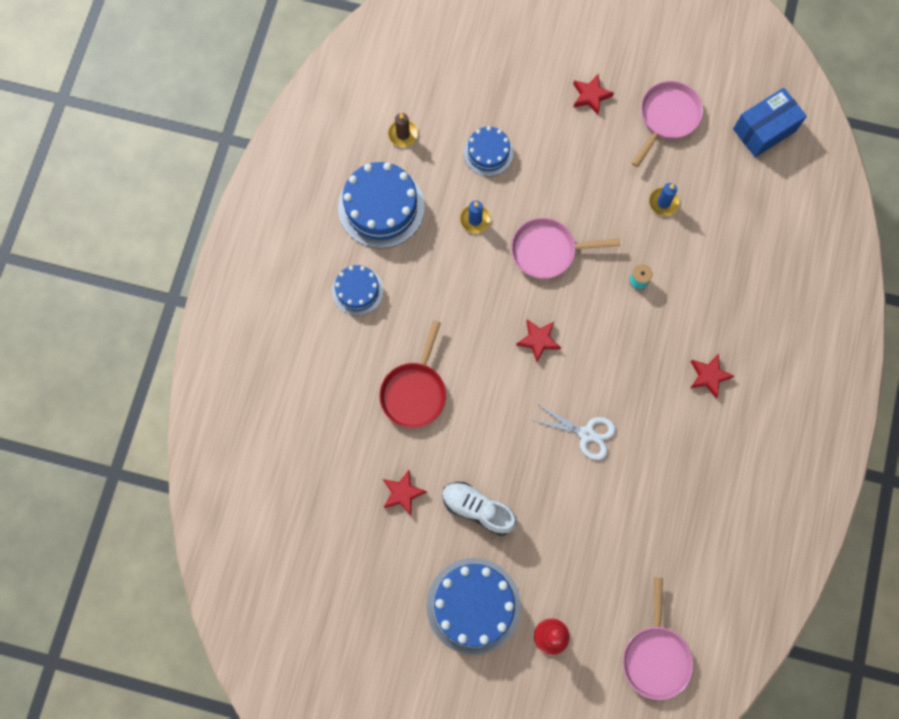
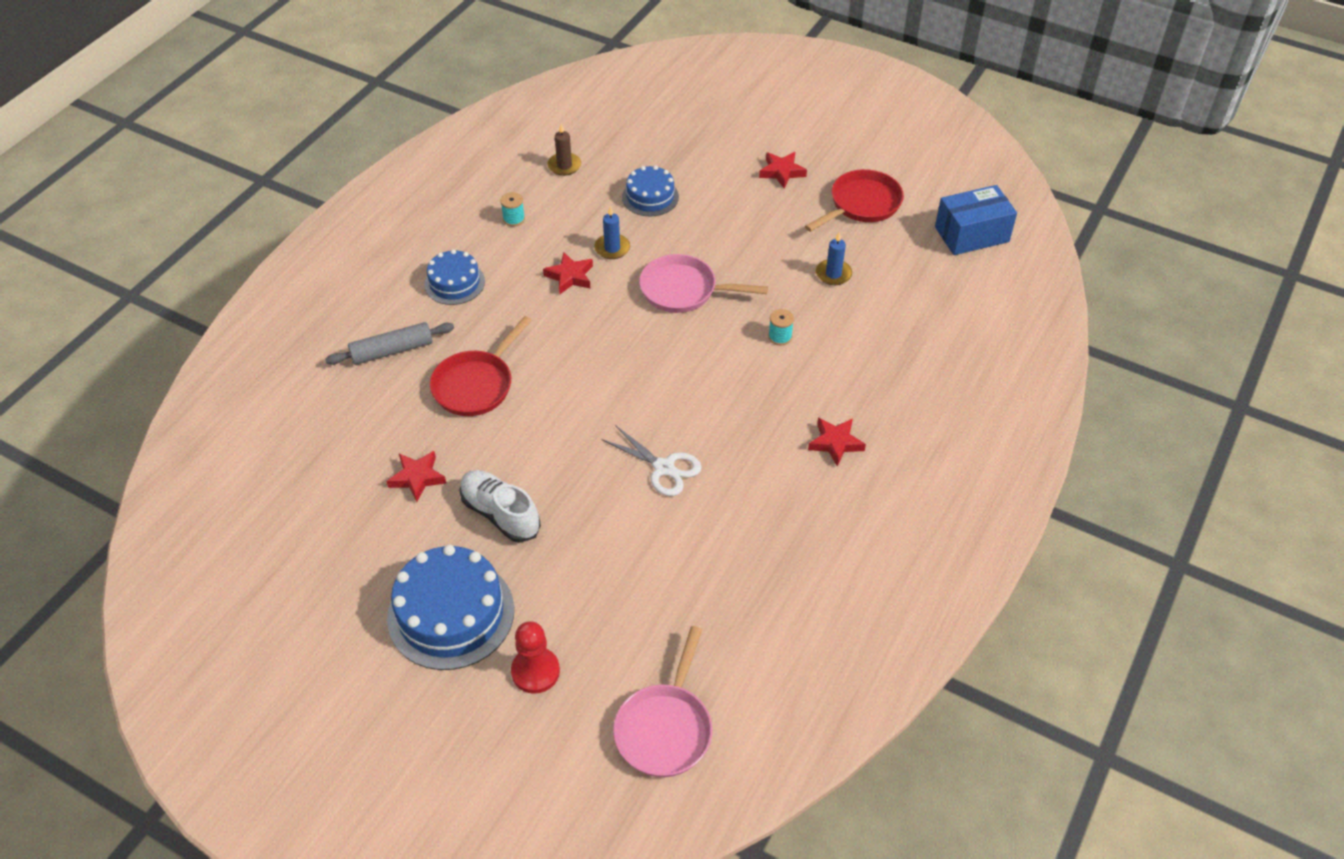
camera: 15 degrees right, 25 degrees down
blue cake [338,162,425,248] -> turquoise spool [500,192,525,227]
red star [516,319,561,362] -> red star moved to [543,252,593,294]
pink pan [632,81,703,167] -> red pan [805,169,904,232]
none -> grey rolling pin [325,322,454,365]

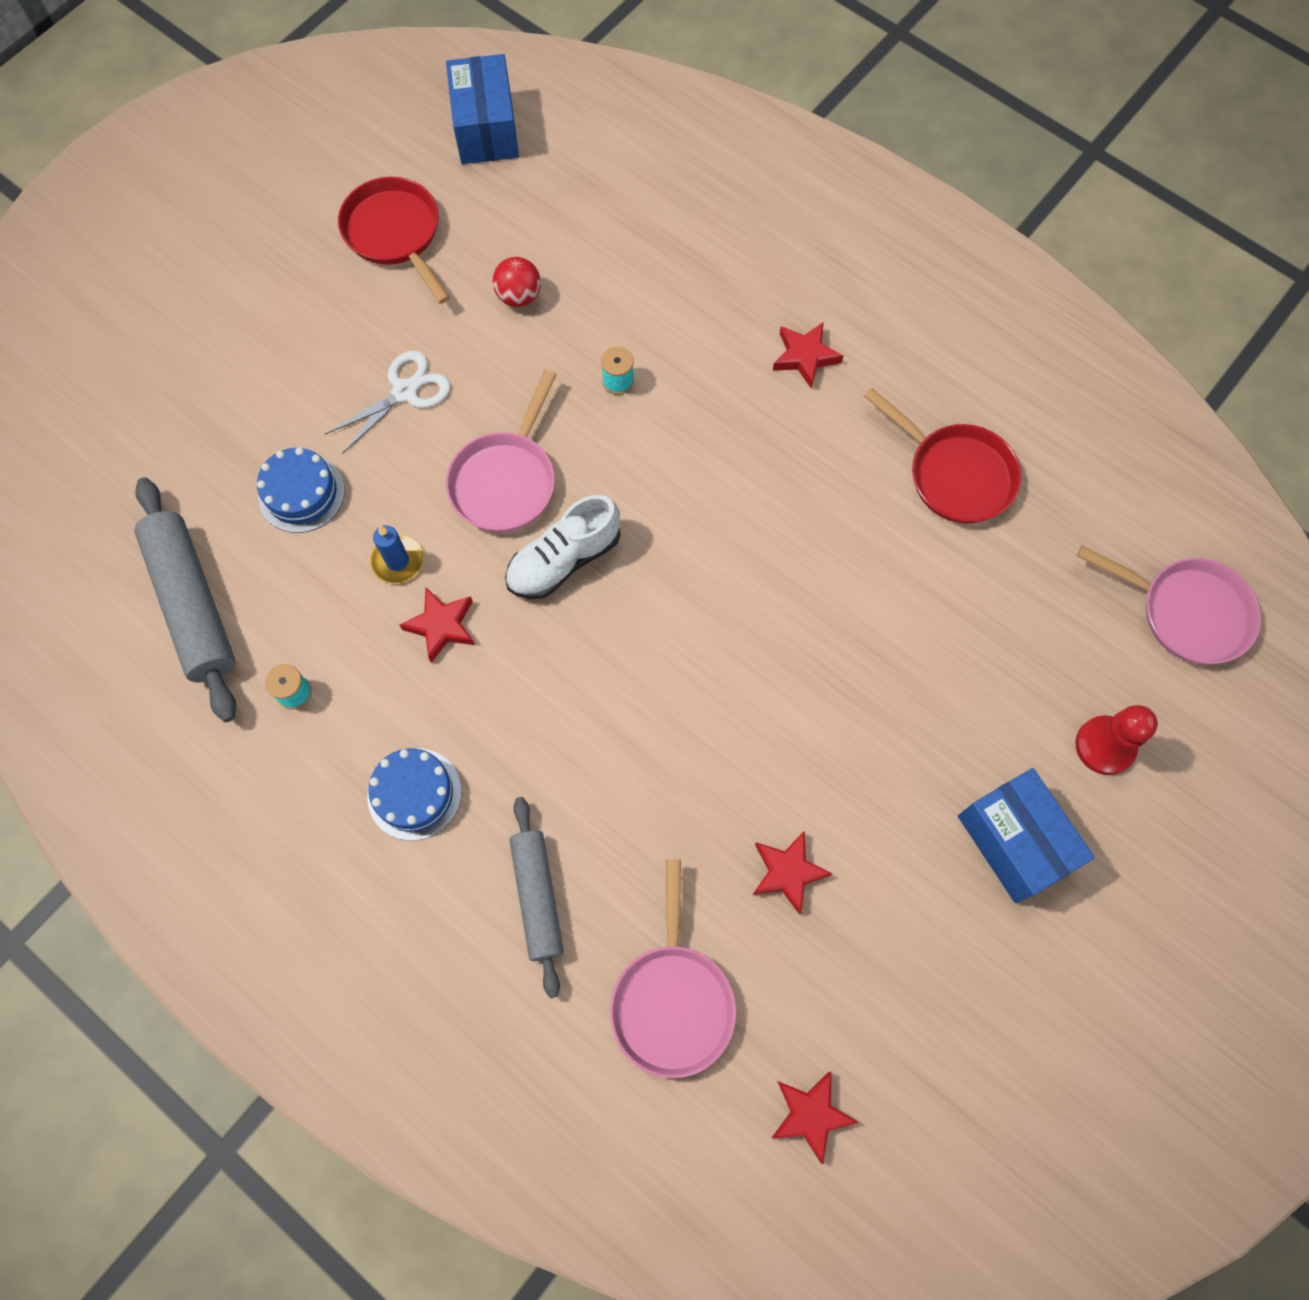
camera: 80 degrees left, 20 degrees up
blue cake [387,545,514,670] -> blue box [958,768,1095,903]
red pan [430,316,532,416] -> red pan moved to [864,388,1021,524]
white shoe [459,470,541,542] -> white shoe moved to [505,495,620,599]
brown candle [548,124,581,176] -> grey rolling pin [135,477,236,722]
white scissors [601,425,702,496] -> white scissors moved to [325,351,451,454]
red star [759,152,807,188] -> red star moved to [772,1072,859,1164]
blue candle [816,232,852,285] -> red ball [493,257,541,307]
none -> pink pan [610,859,736,1078]

